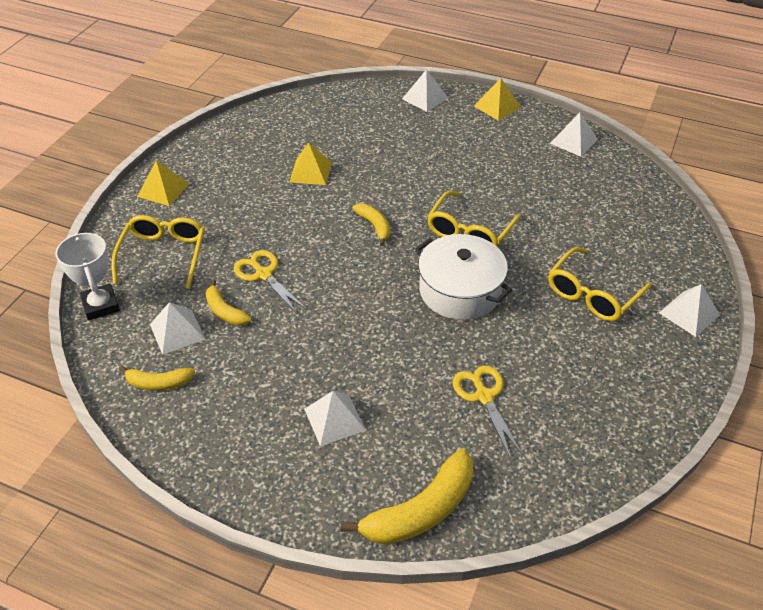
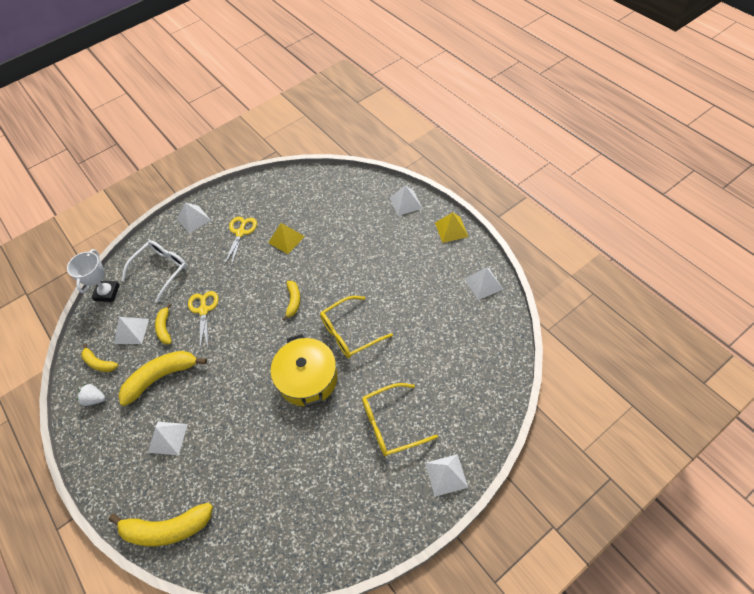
camera: 35 degrees right, 10 degrees up
yellow glasses [111,215,205,289] -> white glasses [121,240,187,303]
yellow pyramid [137,160,189,206] -> white pyramid [177,203,211,233]
white pot [415,234,512,320] -> yellow pot [271,334,338,407]
yellow scissors [453,365,523,457] -> yellow scissors moved to [224,217,257,267]
none -> white strawberry [77,384,105,406]
none -> yellow banana [118,351,207,406]

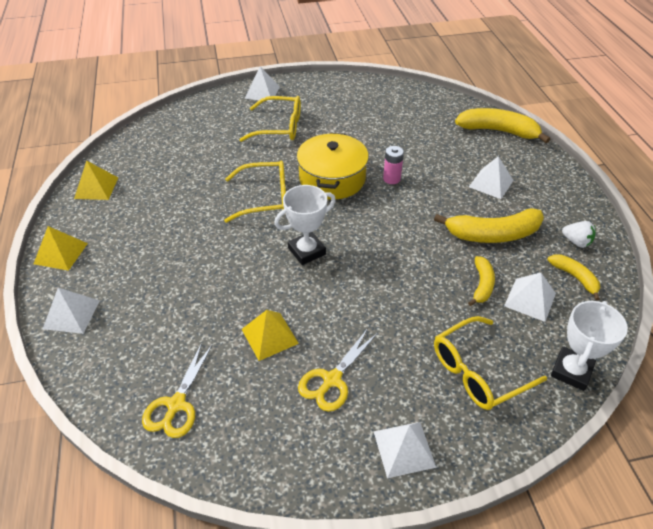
camera: 160 degrees left, 10 degrees down
white glasses [121,240,187,303] -> yellow glasses [434,316,547,410]
yellow scissors [188,291,219,348] -> yellow scissors moved to [142,342,213,438]
yellow banana [282,281,301,321] -> white trophy [274,185,336,265]
white pyramid [464,268,504,300] -> yellow pyramid [74,160,118,200]
none -> pink battery [383,146,404,184]

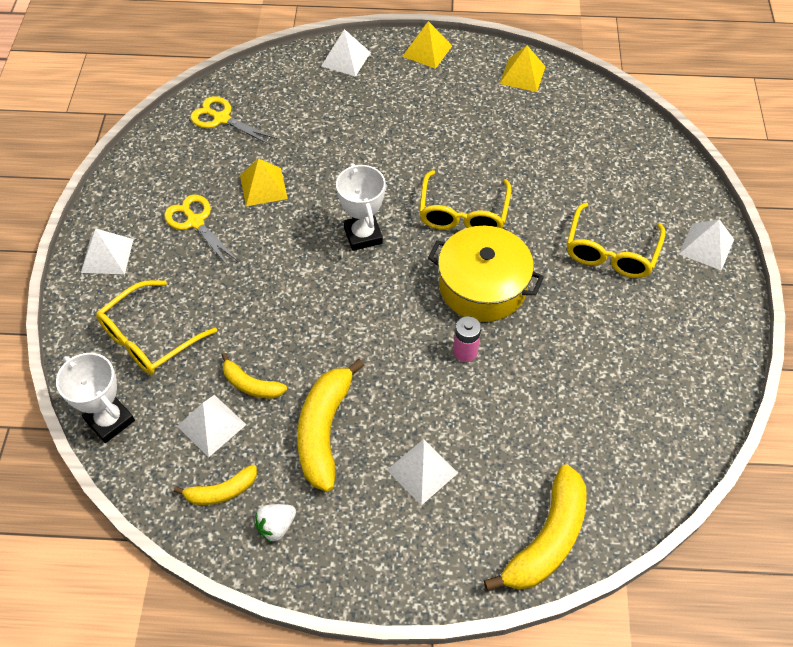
camera: 105 degrees right, 10 degrees up
yellow glasses [434,316,547,410] -> yellow glasses turned 120 degrees counterclockwise [96,280,217,375]

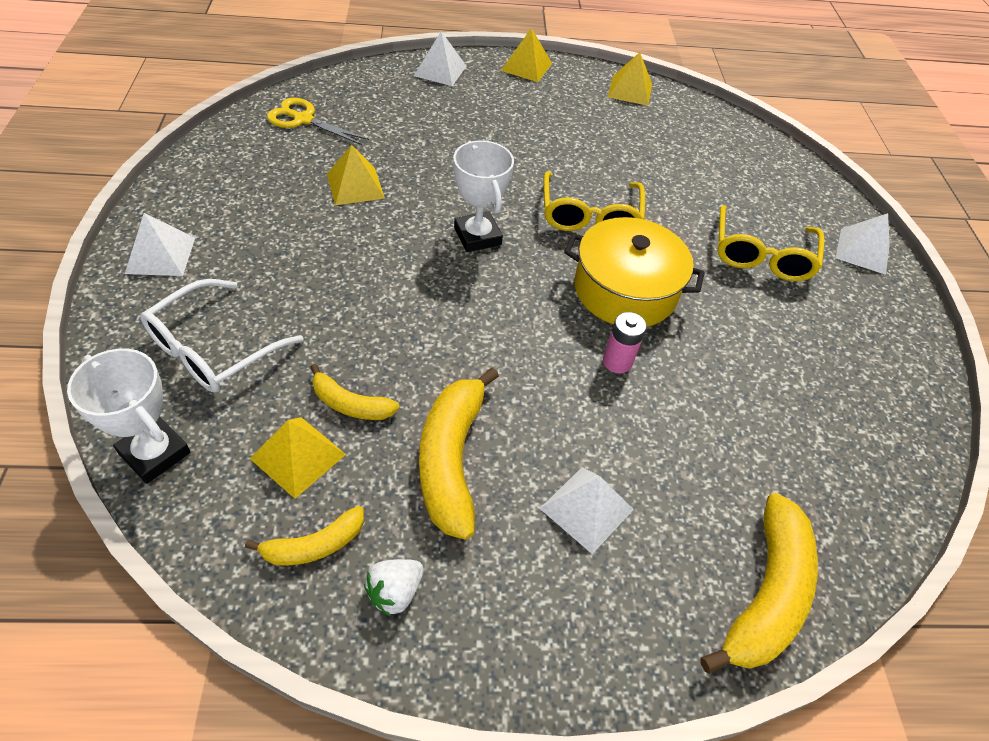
camera: 10 degrees left, 5 degrees down
yellow glasses [96,280,217,375] -> white glasses [141,279,304,392]
yellow scissors [164,194,239,266] -> none
white pyramid [177,395,246,457] -> yellow pyramid [250,417,346,499]

